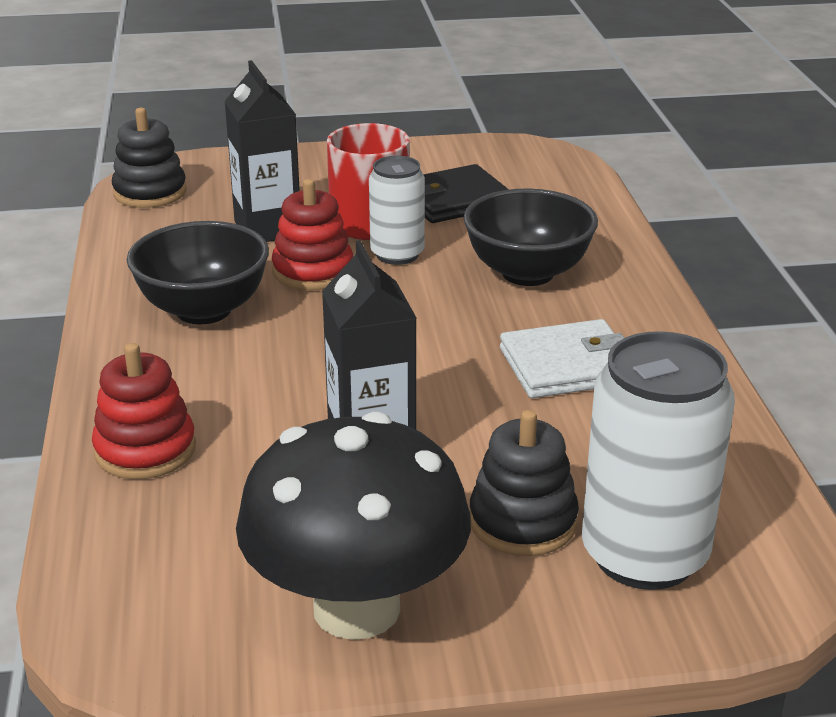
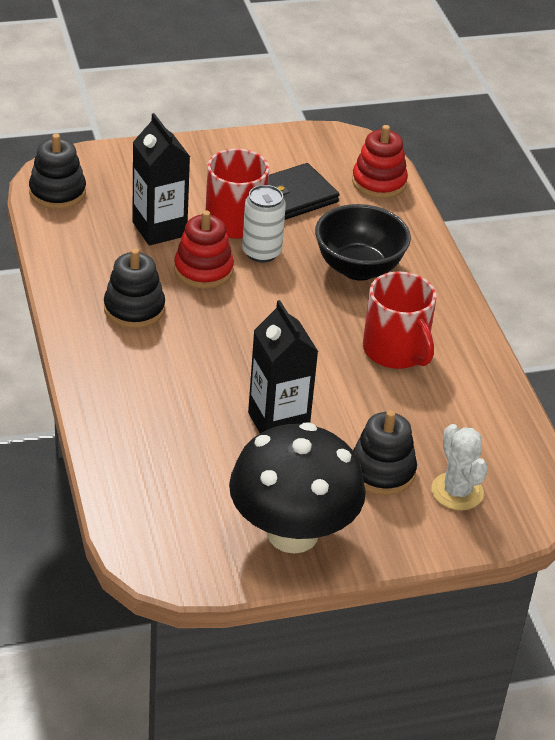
camera: 10 degrees left, 10 degrees up
red stacking toy [92,343,196,479] -> red stacking toy moved to [352,125,408,199]
black bowl [127,221,269,324] -> black stacking toy [104,249,165,329]
white wallet [500,319,624,398] -> red mug [363,272,436,369]
white can [582,331,735,590] -> white cactus [431,424,488,510]

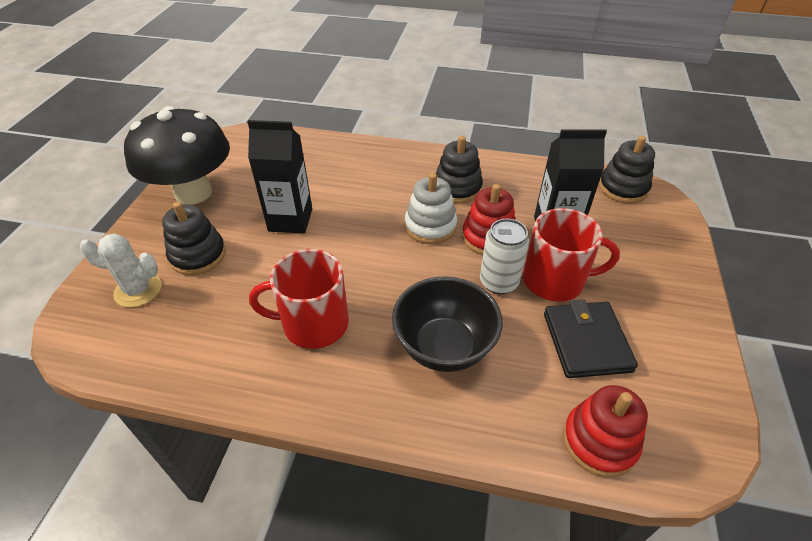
camera: 120 degrees right, 5 degrees up
none -> white stacking toy [405,173,457,244]

